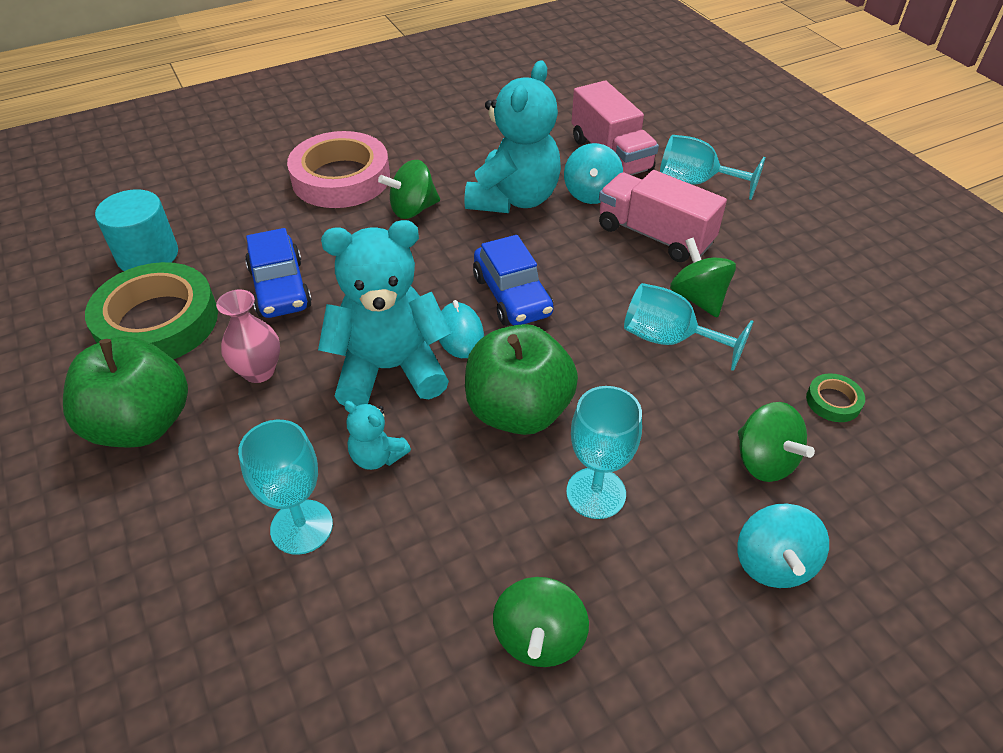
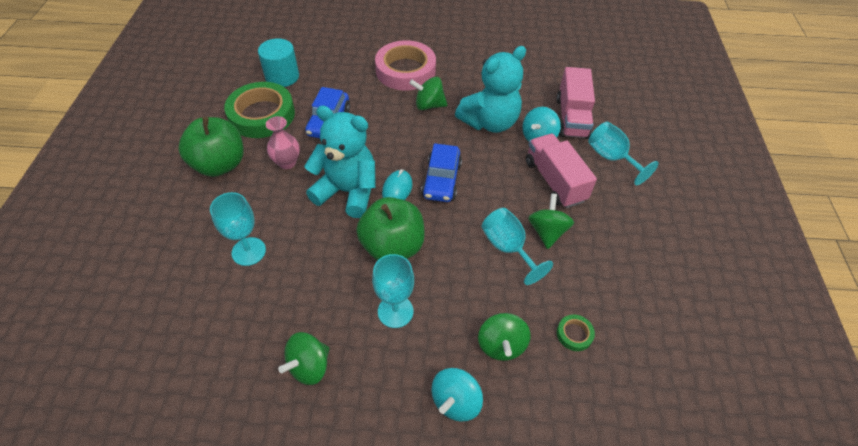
camera: 30 degrees right, 5 degrees up
turquoise teddy bear [344,401,411,470] -> none

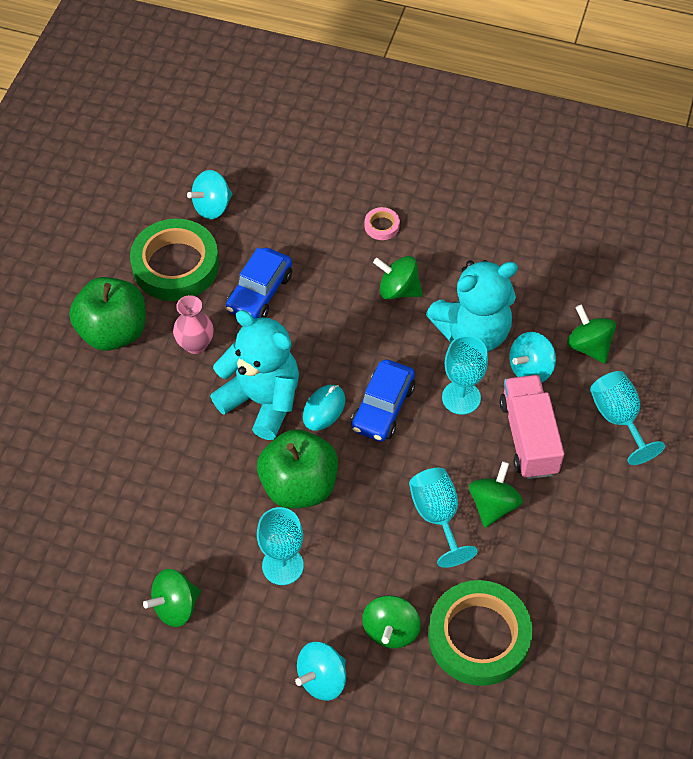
camera: 15 degrees right, 5 degrees up
turquoise goblet [210,192,266,266] -> turquoise goblet moved to [442,335,488,415]
turquoise cylinder [258,38,299,87] -> turquoise spinning top [187,170,232,219]
pink tape [375,40,436,91] -> pink tape [365,207,400,240], size x0.41
pink truck [557,67,595,139] -> green spinning top [567,305,616,364]
green tape [557,314,595,351] -> green tape [428,580,533,686], size x2.43

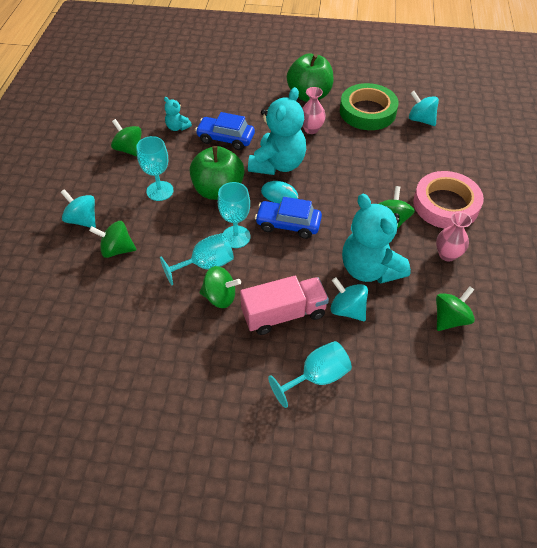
camera: 80 degrees right, 5 degrees down
blue car [226,247,292,319] -> blue car moved to [195,112,255,150]
pink tape [365,207,400,240] -> pink tape [413,171,484,229], size x2.43
green tape [428,580,533,686] -> none
turquoise goblet [442,335,488,415] -> turquoise goblet moved to [218,182,251,248]
green spinning top [567,305,616,364] -> green spinning top moved to [436,286,475,331]
none -> turquoise teddy bear [164,97,192,131]
none -> pink vase [436,212,472,262]

